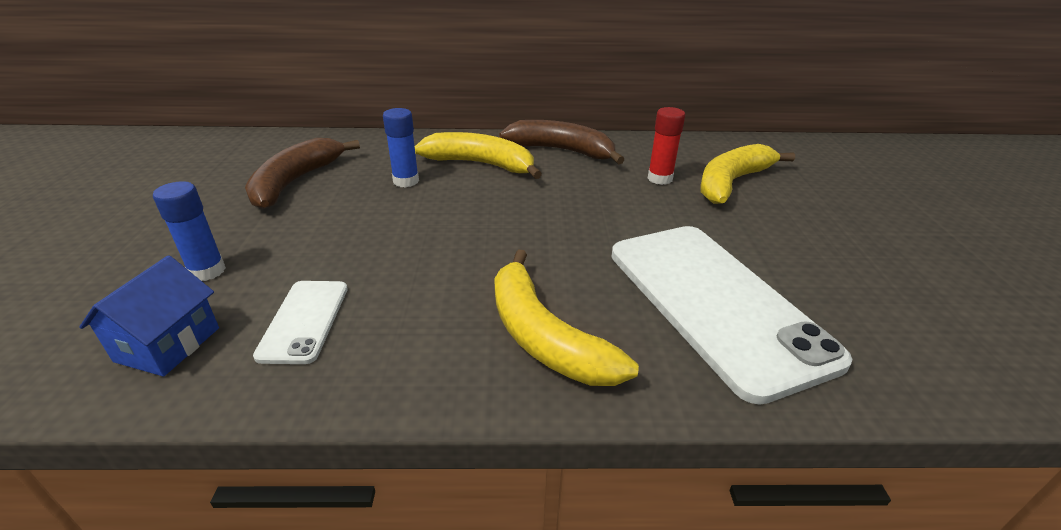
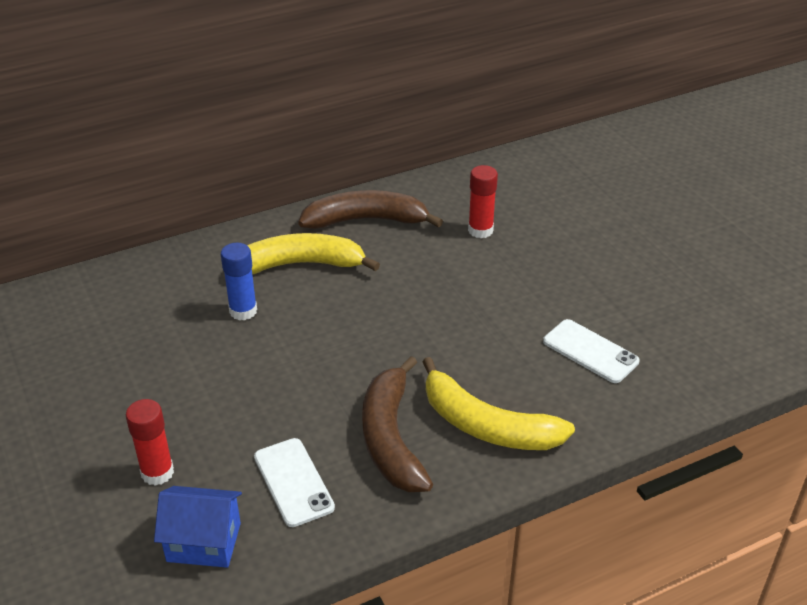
camera: 25 degrees left, 5 degrees up
blue house [79,255,219,376] -> blue house turned 75 degrees counterclockwise [154,486,242,568]
blue glue stick [153,181,226,281] -> red glue stick [126,399,174,486]
brown banana [245,138,360,209] -> brown banana moved to [362,356,433,492]
white phone [611,226,852,405] -> white phone [543,319,640,383], size x0.46
yellow banana [700,144,795,204] -> none

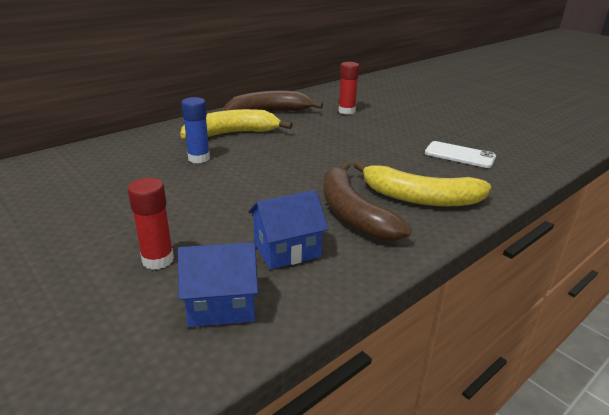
camera: 15 degrees left, 10 degrees down
white phone [254,438,335,527] -> blue house [248,190,328,269]

